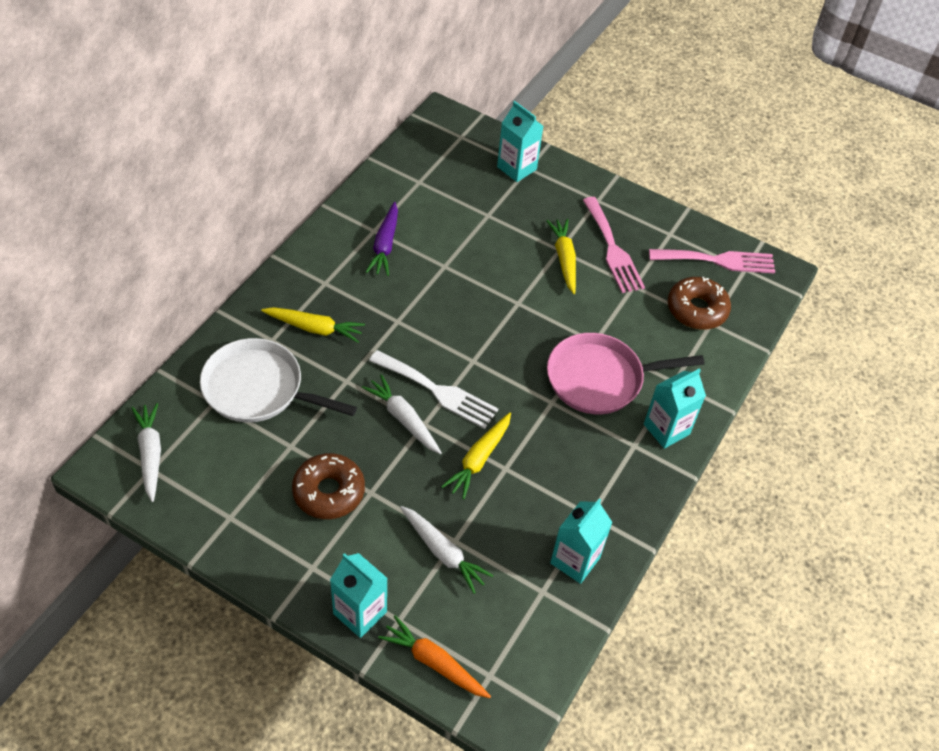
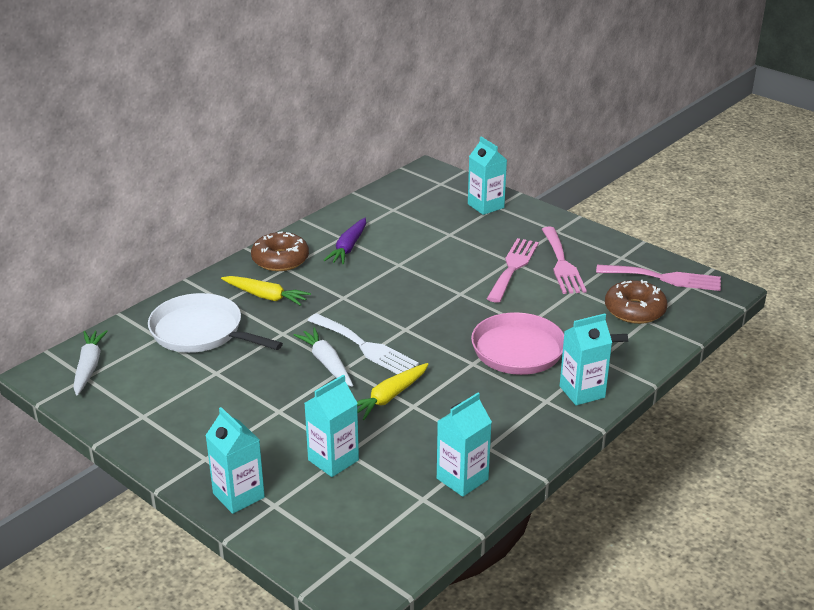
camera: 15 degrees right, 20 degrees down
brown donut [292,453,365,519] -> brown donut moved to [251,231,309,271]
orange carrot [378,615,491,698] -> none
white carrot [400,506,494,594] -> turquoise carton [304,375,359,477]
yellow carrot [546,219,576,294] -> pink fork [487,238,539,303]

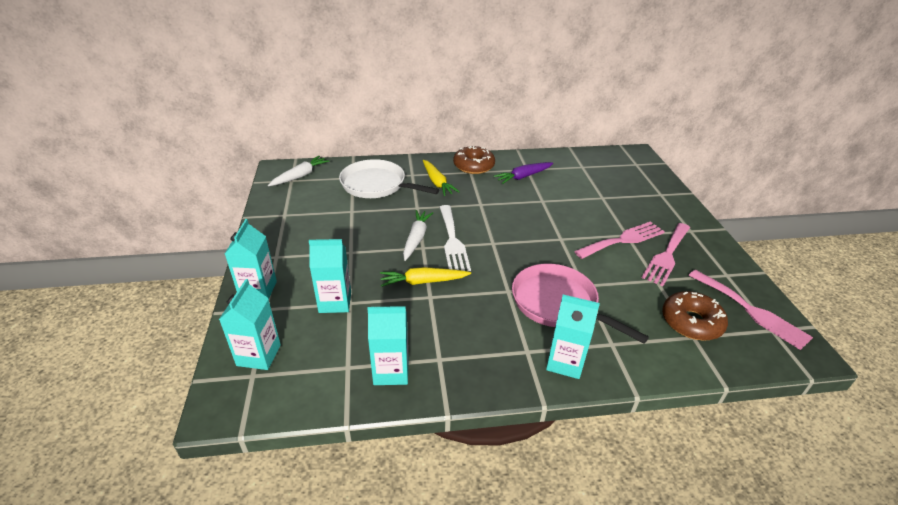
camera: 40 degrees right, 5 degrees up
white pan [148,293,283,353] -> white pan turned 45 degrees counterclockwise [339,159,439,198]
turquoise carton [468,137,507,215] -> turquoise carton moved to [219,279,281,370]

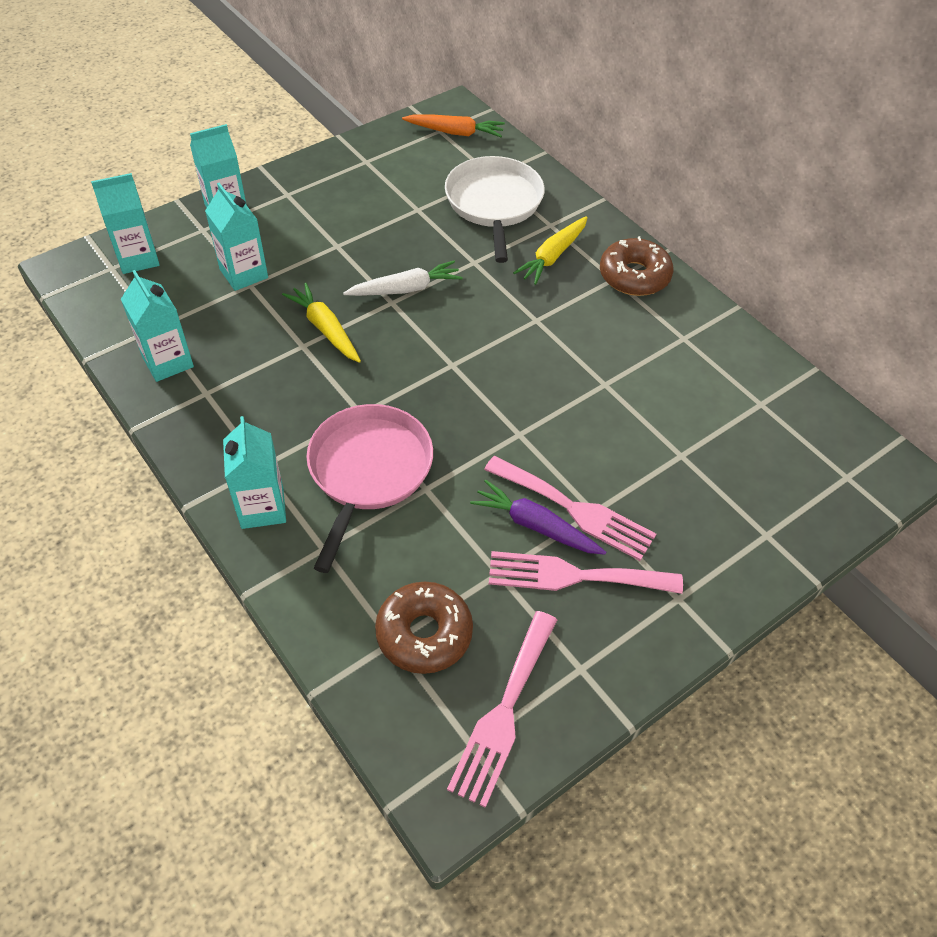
camera: 60 degrees right, 15 degrees up
white carrot [268,156,329,186] -> orange carrot [402,114,505,137]
white fork [440,205,471,271] -> none
purple carrot [494,162,553,184] -> purple carrot moved to [470,480,606,555]

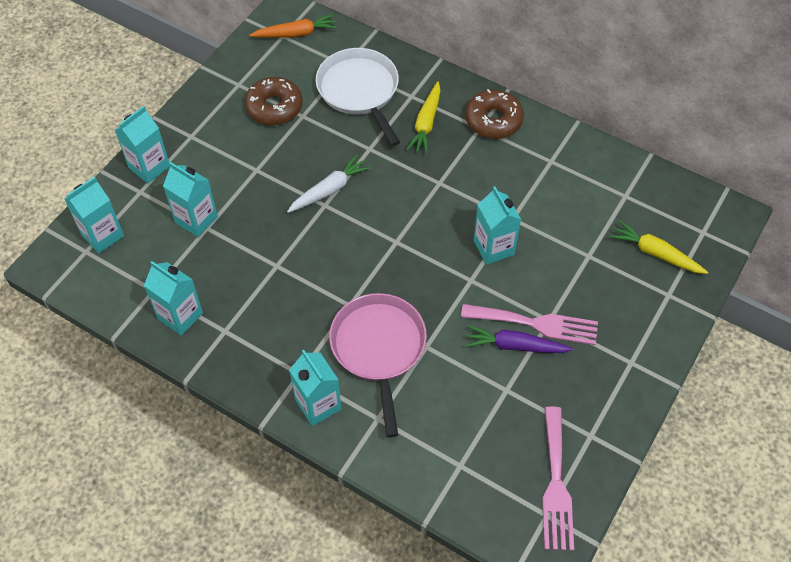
camera: 20 degrees left, 5 degrees up
yellow carrot [282,283,361,363] -> yellow carrot moved to [610,220,708,274]
brown donut [375,581,473,674] -> brown donut moved to [245,77,303,125]
pink fork [489,551,683,594] -> none
none -> turquoise carton [474,186,521,265]

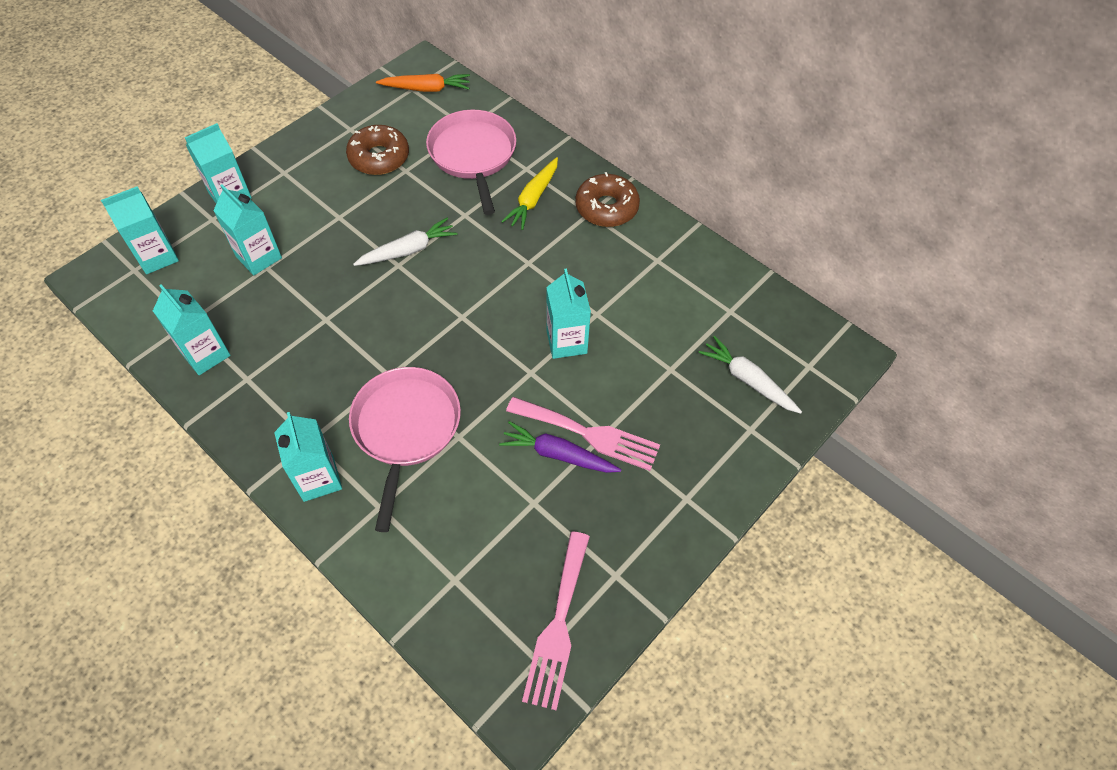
camera: 10 degrees right, 0 degrees up
white pan [316,48,400,146] -> pink pan [426,110,516,215]
yellow carrot [610,220,708,274] -> white carrot [699,336,802,414]

